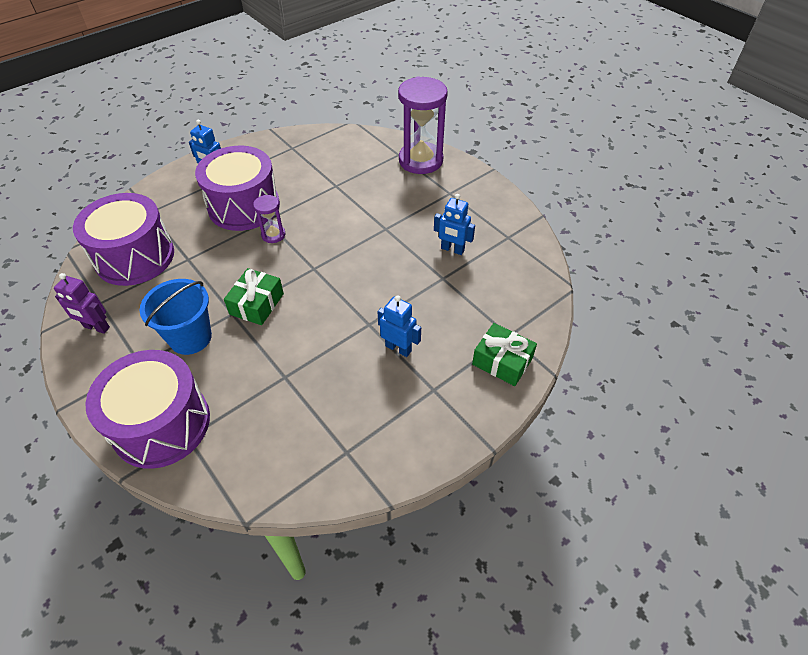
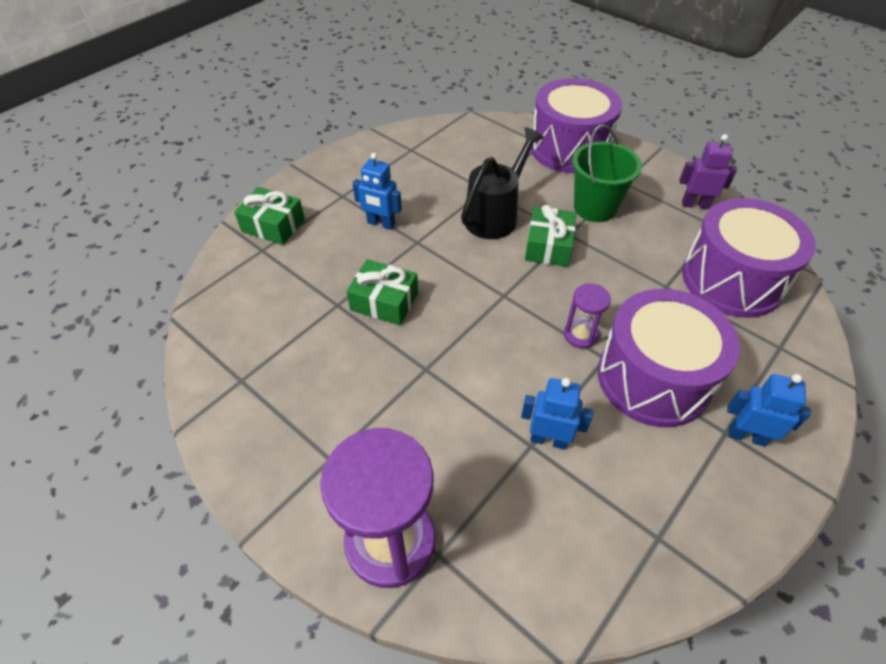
camera: 170 degrees right, 0 degrees up
blue bucket [140,279,212,355] -> green bucket [572,124,642,222]
blue robot [434,194,475,255] -> blue robot moved to [521,378,593,450]
none -> green gift [347,259,418,325]
none -> black watering can [461,128,544,239]

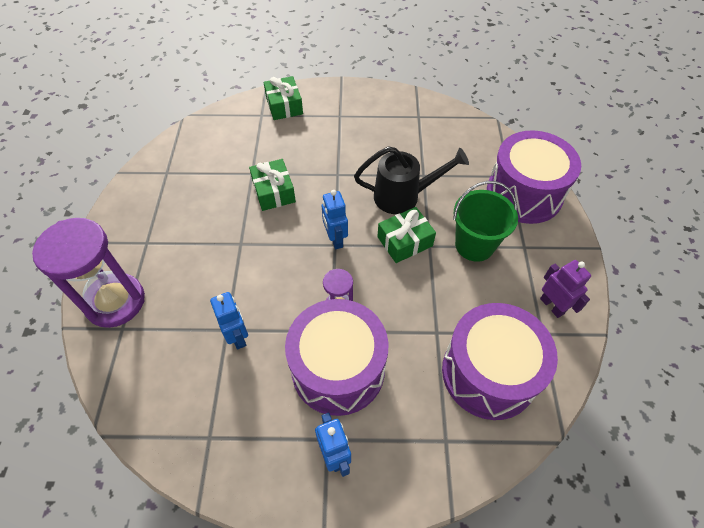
camera: 50 degrees right, 5 degrees up
blue robot [352,153,402,230] -> blue robot moved to [322,190,348,249]

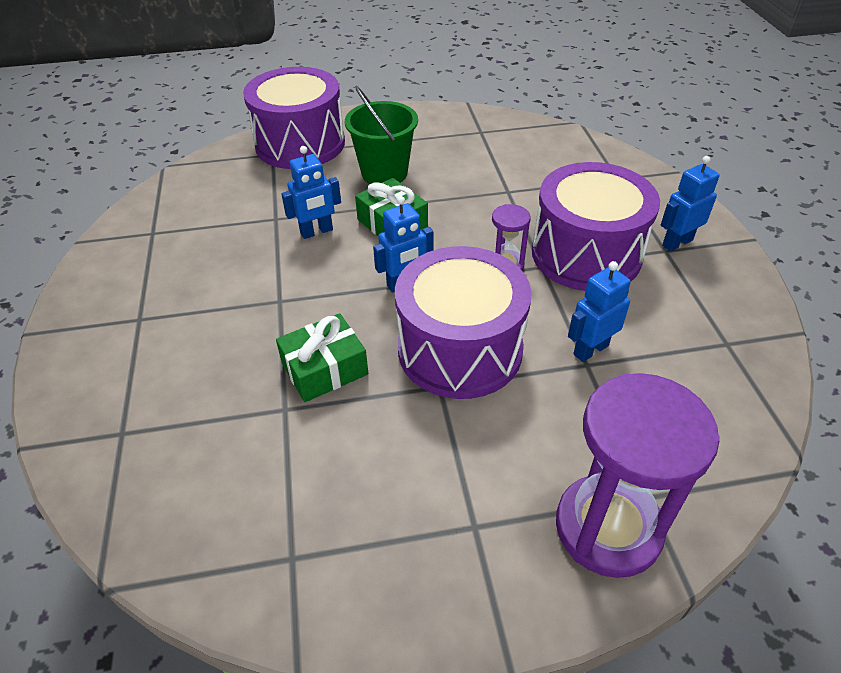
camera: 100 degrees left, 10 degrees down
green gift [264,76,303,120] -> none
black watering can [354,146,469,214] -> blue robot [281,146,341,239]
purple drum [442,303,558,420] -> purple drum moved to [395,246,532,399]
purple robot [540,260,591,318] -> none

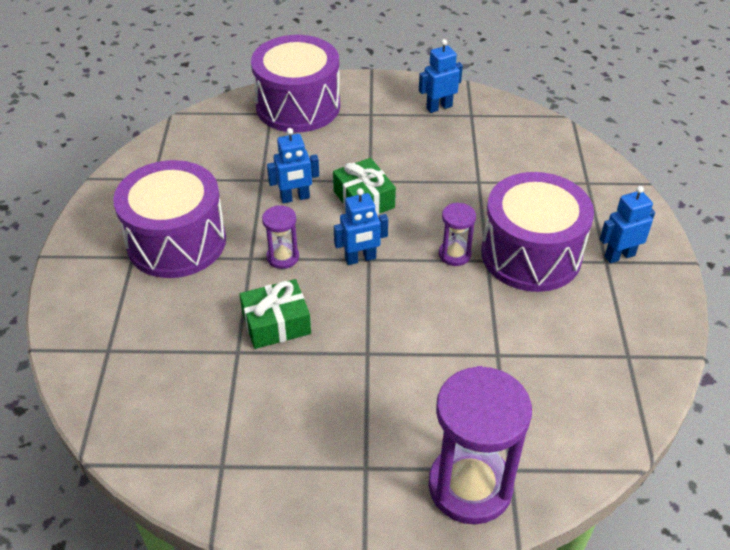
camera: 10 degrees right, 0 degrees up
green bucket [345,87,418,184] -> none
purple drum [395,246,532,399] -> purple drum moved to [113,160,226,278]
blue robot [568,261,631,362] -> blue robot moved to [419,39,463,113]
none -> purple hourglass [262,205,299,269]

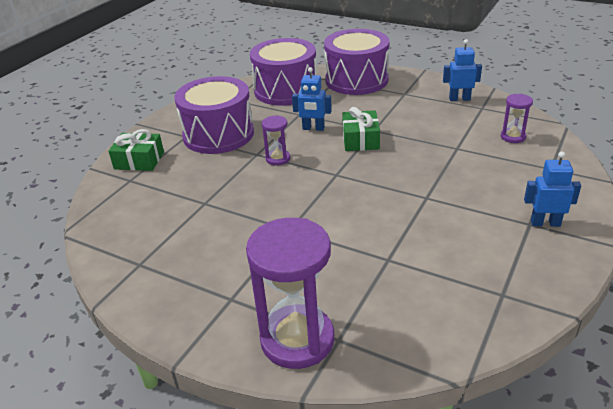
camera: 30 degrees right, 10 degrees down
green gift [239,279,311,349] -> green gift moved to [108,129,164,171]
blue robot [334,188,388,265] -> none
purple hourglass [439,202,476,266] -> purple hourglass moved to [501,94,533,143]
purple drum [481,172,594,292] -> purple drum moved to [250,38,317,106]

